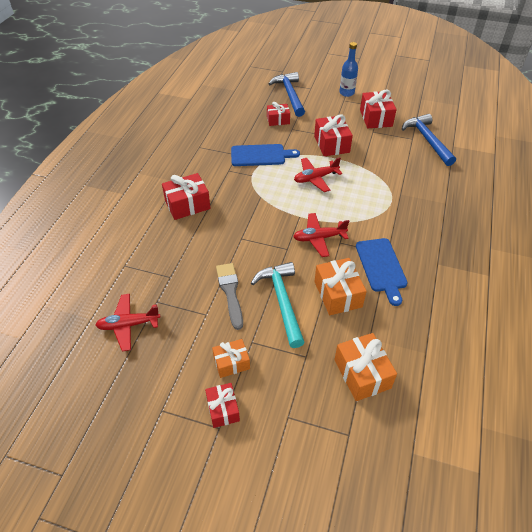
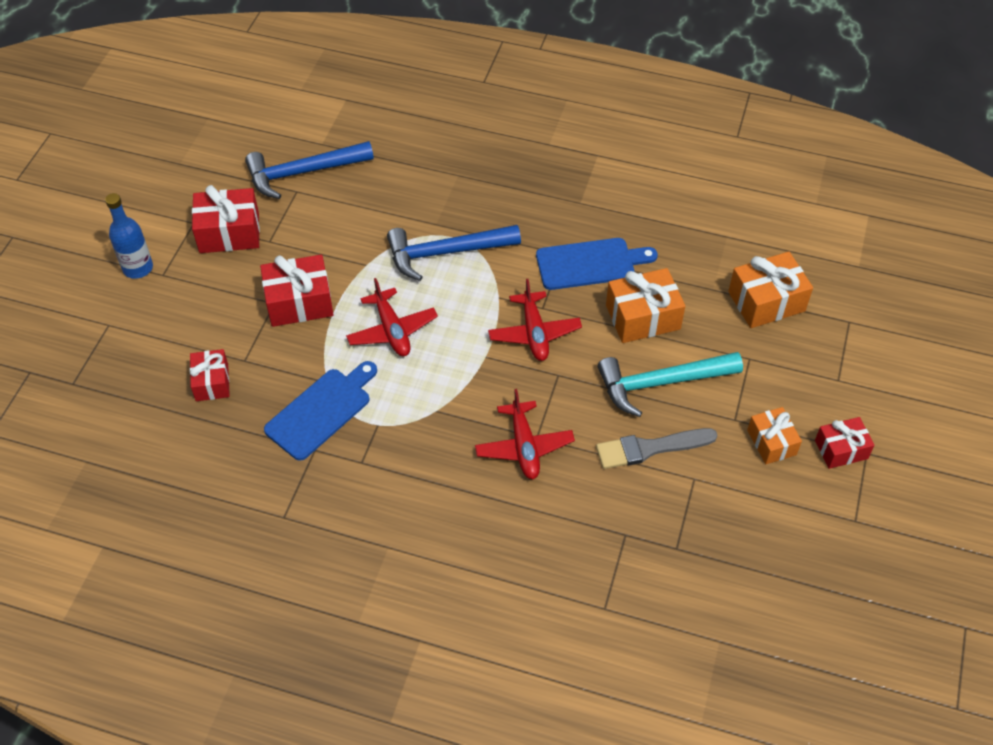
camera: 90 degrees left, 5 degrees up
red plane [95,294,160,351] -> red plane moved to [475,389,575,479]
red gift [162,173,211,220] -> none
blue cutting board [231,144,300,166] -> blue cutting board turned 45 degrees clockwise [264,361,377,461]
blue hammer [268,72,305,117] -> blue hammer moved to [387,225,521,281]

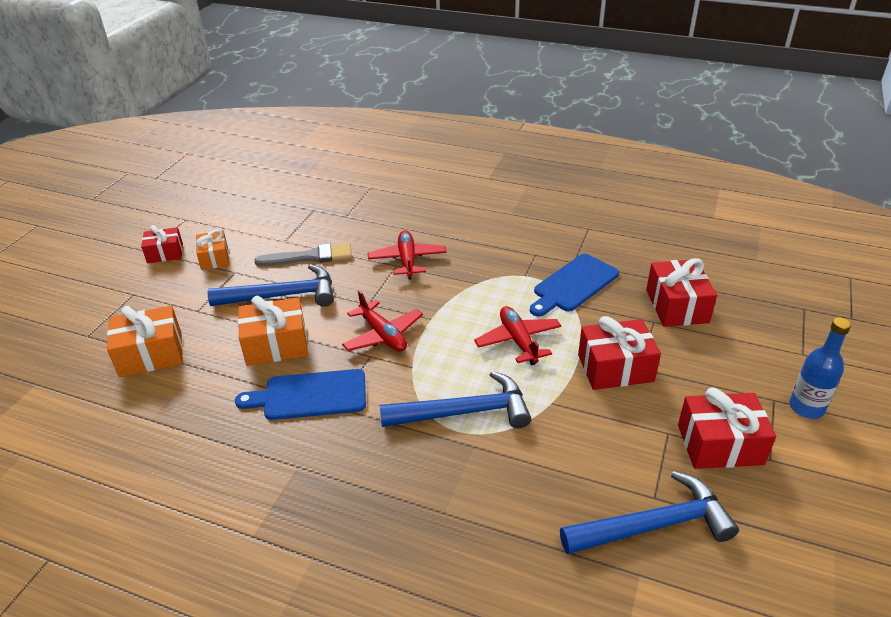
camera: 175 degrees left, 15 degrees down
red gift [190,349,230,401] -> red gift [646,258,717,327], size x1.56
red plane [488,279,582,361] -> red plane turned 150 degrees clockwise [342,290,423,352]
turquoise hammer [598,352,743,417] -> blue hammer [208,264,334,307]

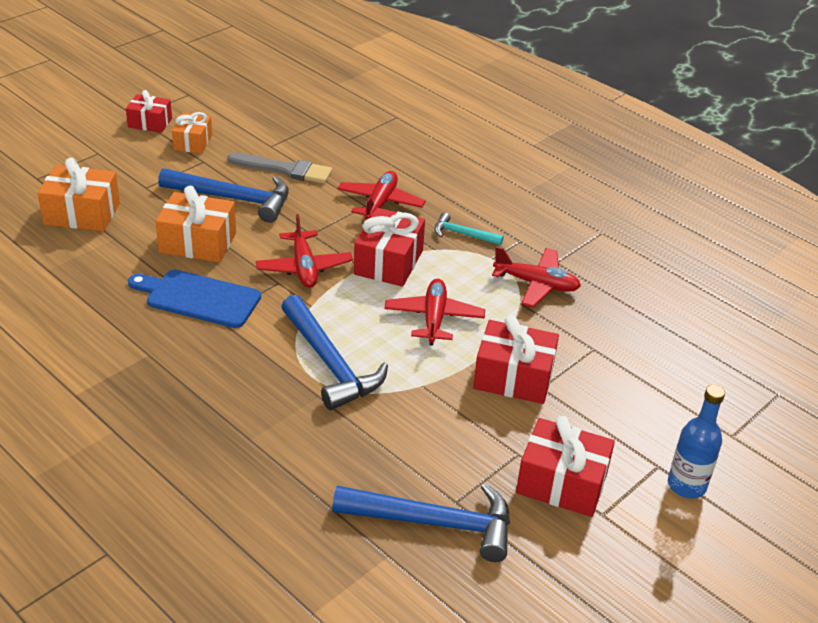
camera: 20 degrees right, 0 degrees up
blue hammer [380,371,531,428] -> blue hammer turned 45 degrees clockwise [281,295,388,410]
blue cutting board [530,254,619,317] -> red plane [492,246,581,307]
red gift [646,258,717,327] -> red gift moved to [354,208,425,287]
none -> turquoise hammer [435,212,504,245]

